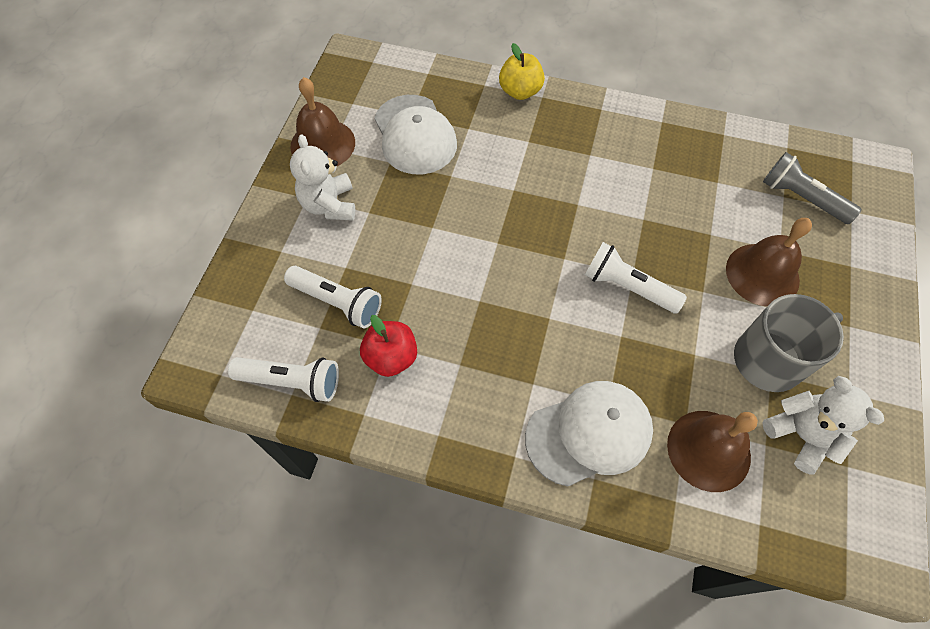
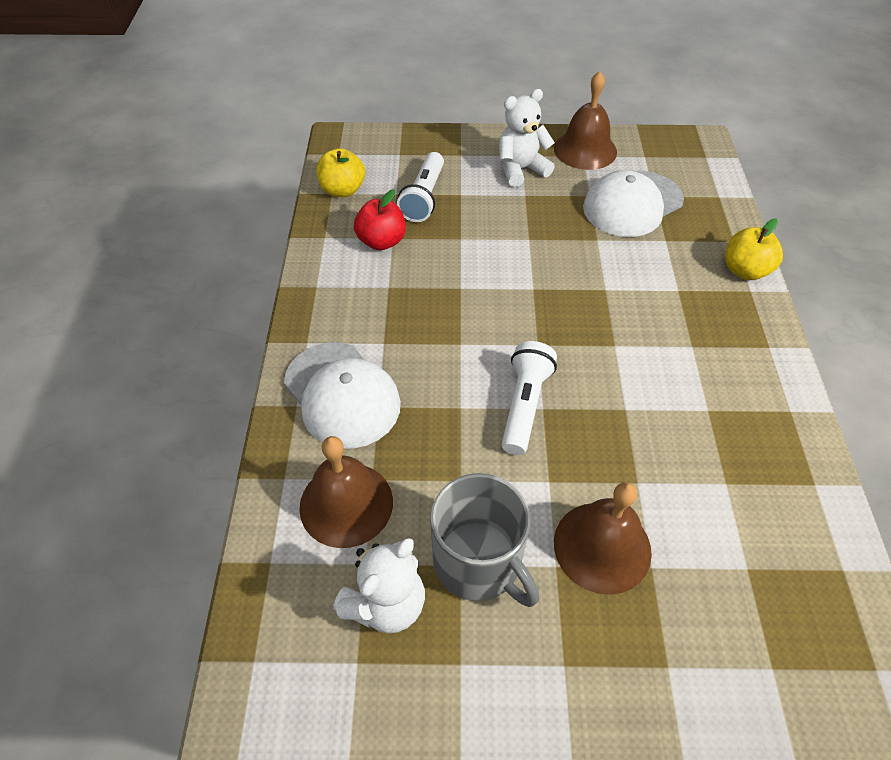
camera: 75 degrees right, 10 degrees down
white flashlight [228,357,339,402] -> yellow apple [317,148,365,197]
grey flashlight [763,152,862,224] -> none

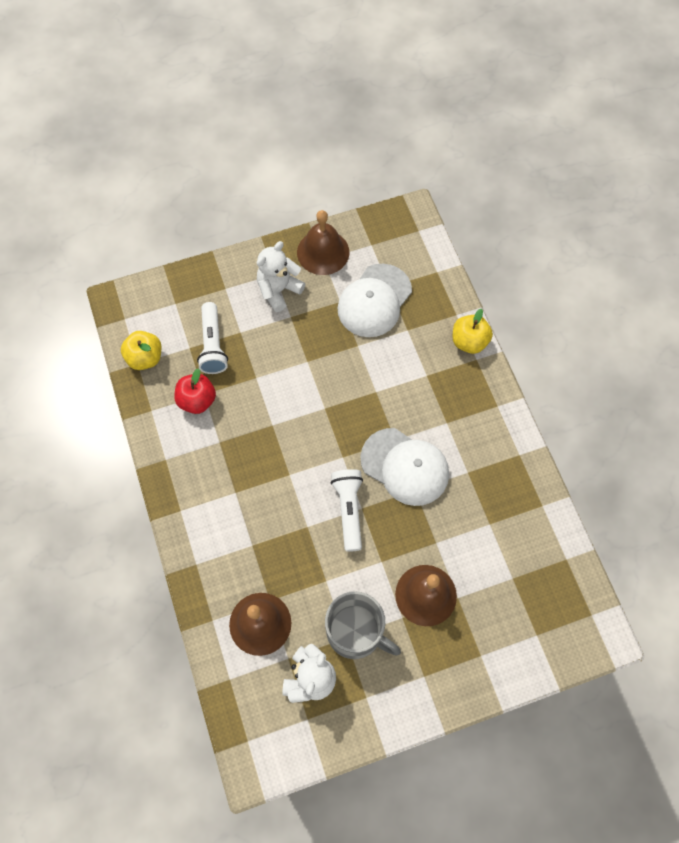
camera: 20 degrees left, 15 degrees up
white cap [284,342,401,449] -> white cap moved to [360,428,449,506]

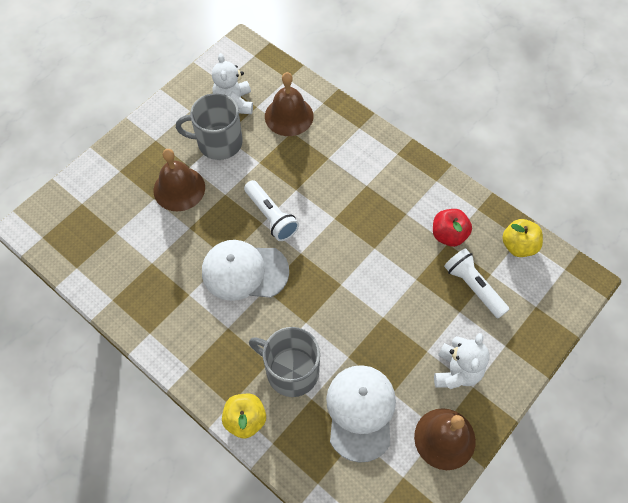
camera: 150 degrees right, 5 degrees down
none -> grey mug [249,327,320,397]

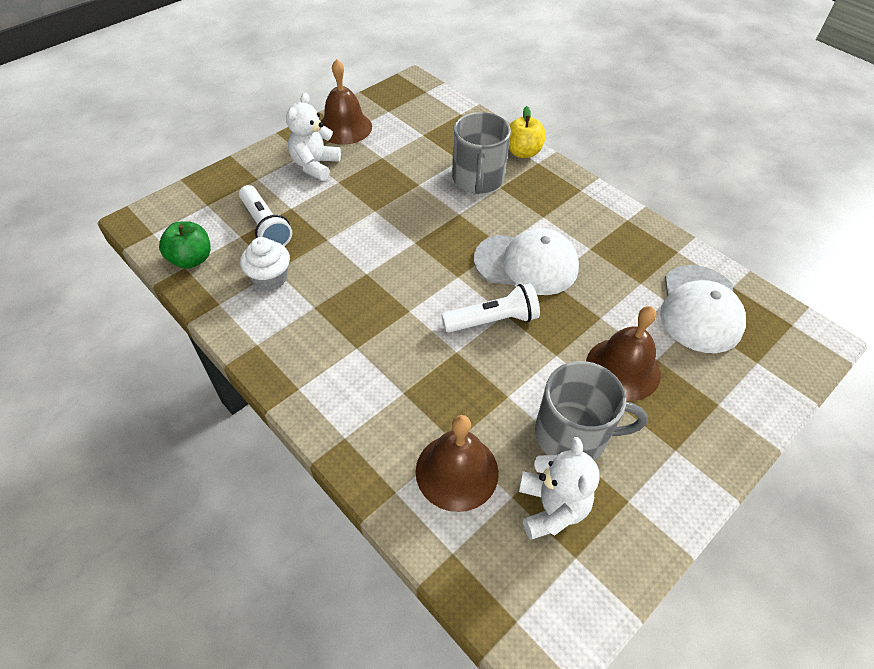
camera: 175 degrees left, 10 degrees down
white flashlight [244,180,299,241] -> white flashlight turned 105 degrees clockwise [441,283,540,333]
grey mug [249,327,320,397] -> grey mug turned 60 degrees clockwise [452,112,511,194]
white cap [326,365,396,463] -> white cap moved to [660,265,746,353]
red apple [433,209,472,247] -> white cupcake [240,237,290,291]
yellow apple [502,219,543,257] -> green apple [159,221,211,269]

